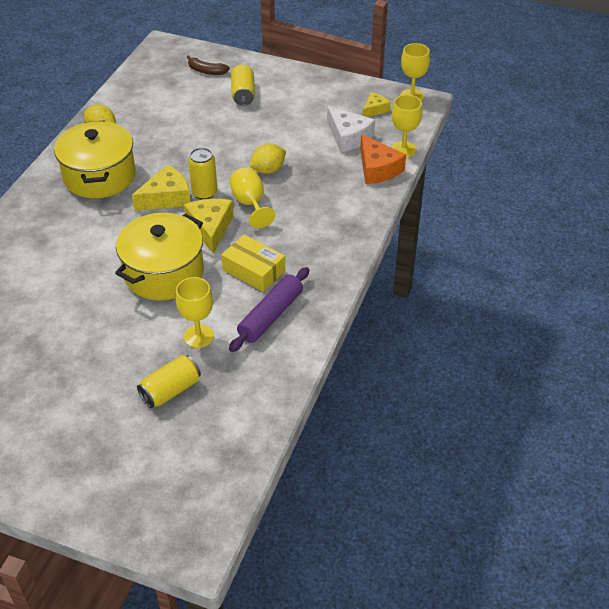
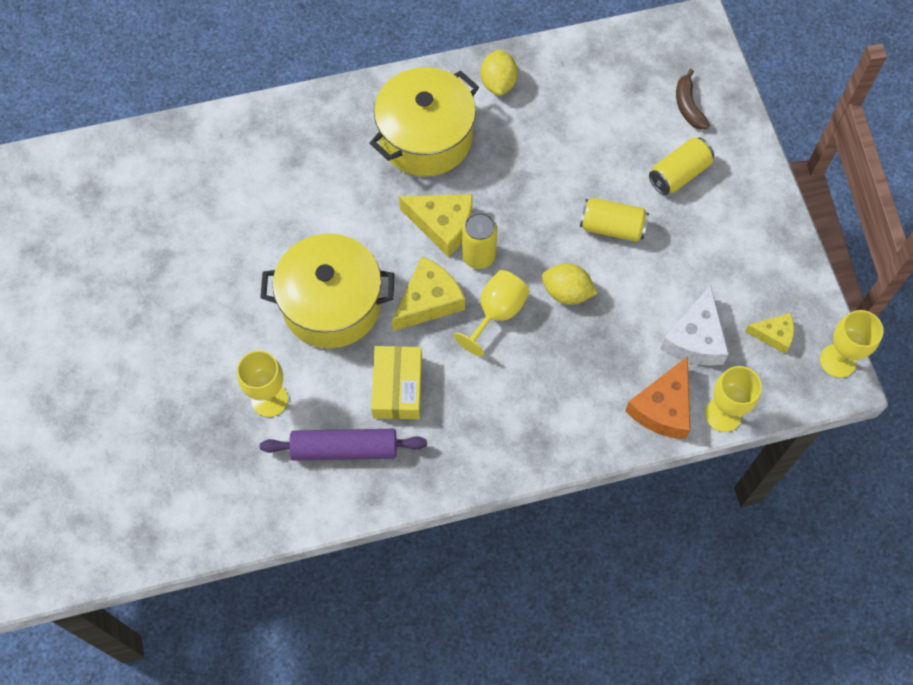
camera: 55 degrees right, 20 degrees up
yellow can [137,355,201,408] -> yellow can moved to [580,198,649,242]

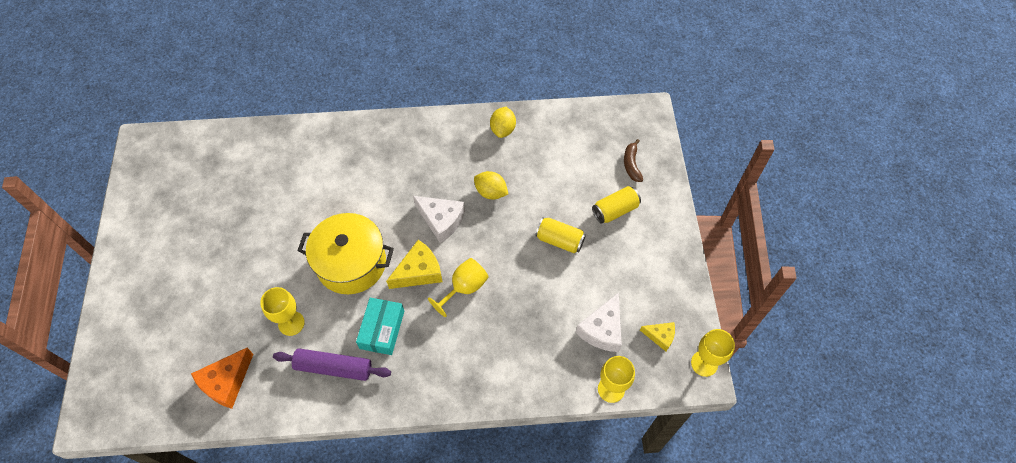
camera: 10 degrees right, 5 degrees down
yellow pot [370,67,479,177] -> none
yellow box [371,346,422,419] -> turquoise box [356,298,404,355]
yellow cheese [399,194,473,257] -> white cheese [413,196,465,243]
yellow can [462,212,498,269] -> none
yellow lemon [542,264,598,305] -> yellow lemon moved to [474,171,508,199]
orange cheese [625,356,690,439] -> orange cheese moved to [191,348,253,409]

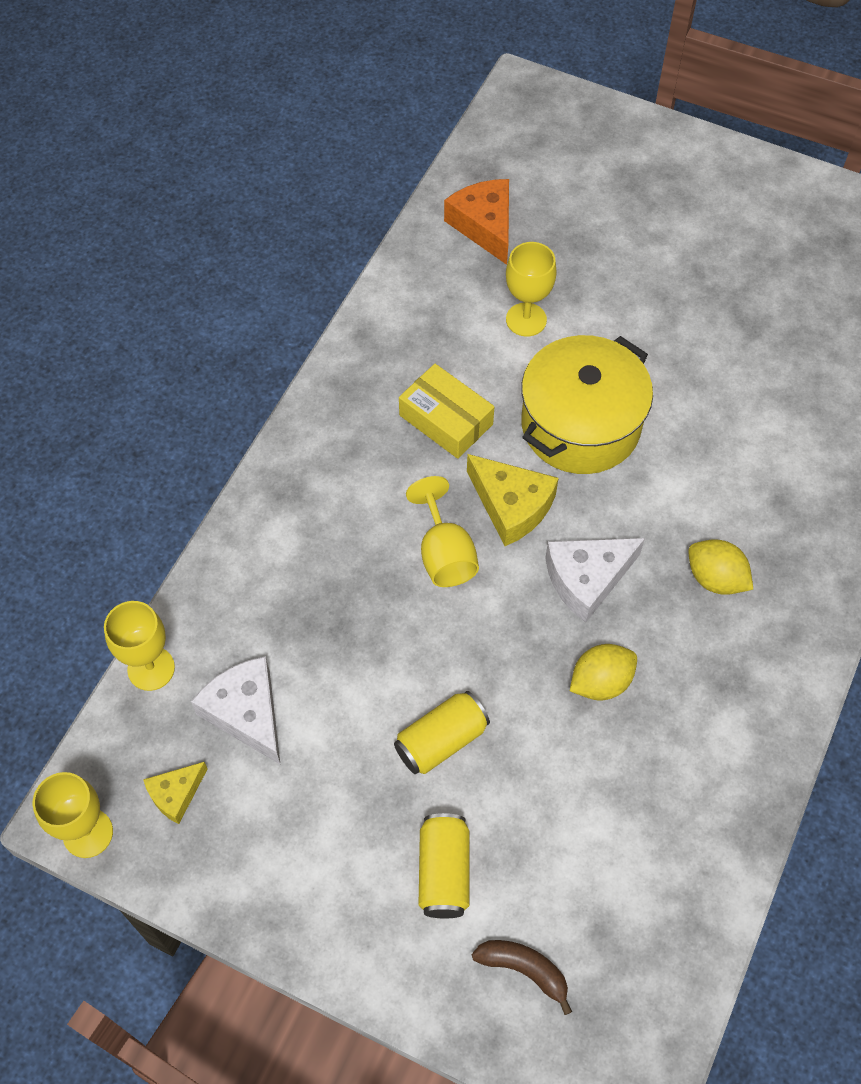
camera: 120 degrees right, 0 degrees up
purple rolling pin [273,348,391,381] -> none
turquoise box [356,298,404,355] -> yellow box [399,364,494,459]
yellow cheese [386,240,443,289] -> yellow cheese turned 45 degrees counterclockwise [467,454,559,546]
yellow lemon [490,107,516,138] -> yellow lemon moved to [688,539,753,595]

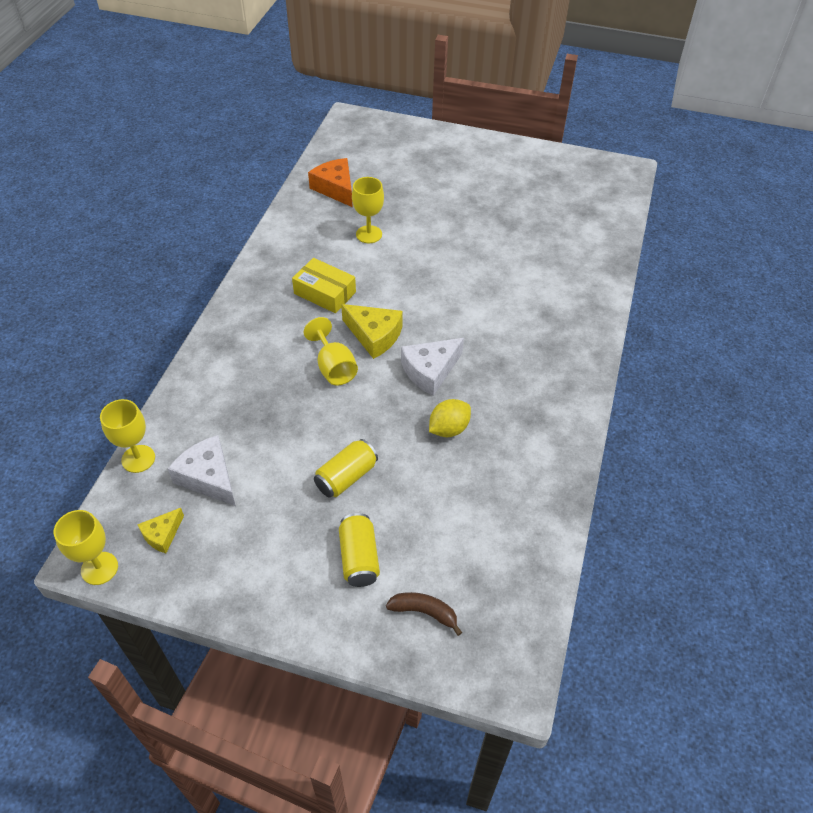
camera: 10 degrees left, 10 degrees down
yellow pot [521,335,653,474] -> none
yellow lemon [688,539,753,595] -> none

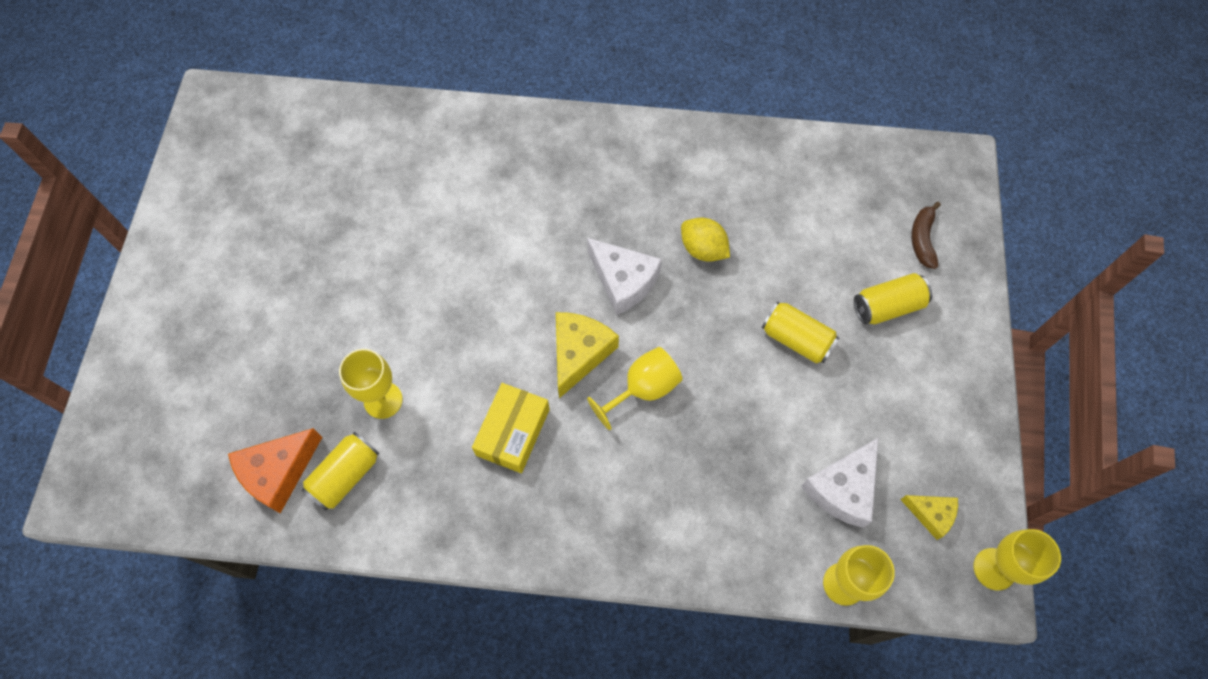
camera: 100 degrees left, 15 degrees up
none -> yellow can [302,432,380,511]

